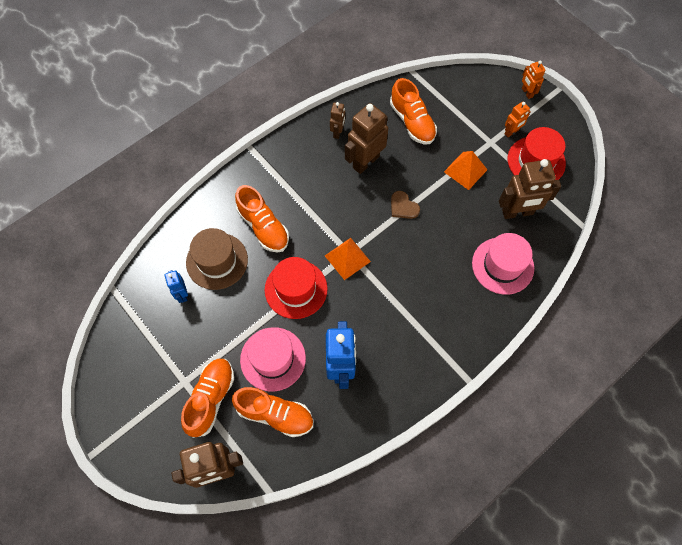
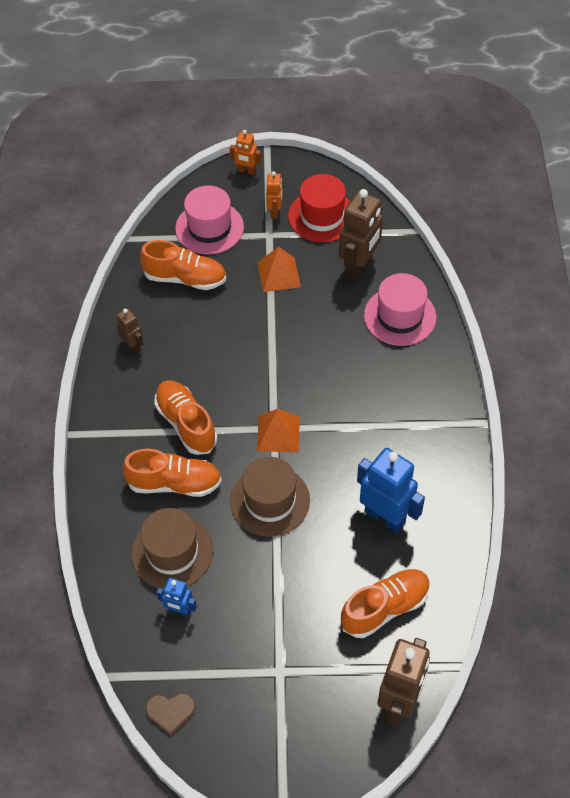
camera: 50 degrees left, 10 degrees down
orange shoe [181,359,234,438] -> orange shoe moved to [154,380,217,455]
pink hat [240,327,306,391] -> pink hat moved to [175,185,244,254]
red hat [265,257,328,319] -> brown hat [230,457,310,537]
brown robot [345,103,388,174] -> none
brown heart [391,191,420,219] -> brown heart moved to [145,693,196,735]

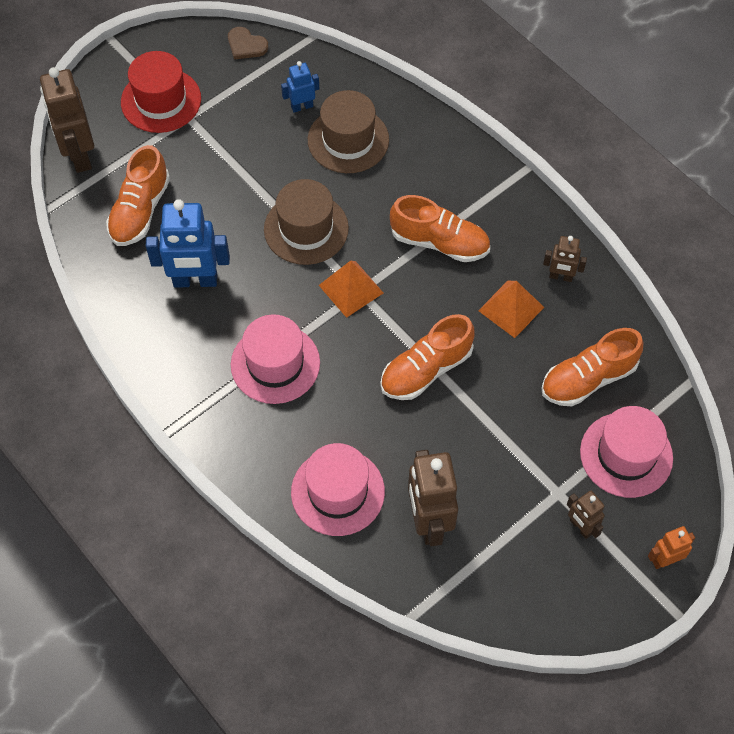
camera: 140 degrees right, 5 degrees up
orange shoe [122,449,222,497] -> orange shoe moved to [380,314,475,400]
brown heart [145,693,196,735] -> brown heart turned 105 degrees counterclockwise [228,27,268,59]
orange pyramid [258,247,301,292] -> orange pyramid moved to [478,281,544,338]
orange robot [266,171,282,219] -> brown robot [567,491,605,539]
red hat [288,174,350,242] -> red hat moved to [121,51,201,133]
none -> pink hat [231,314,320,404]

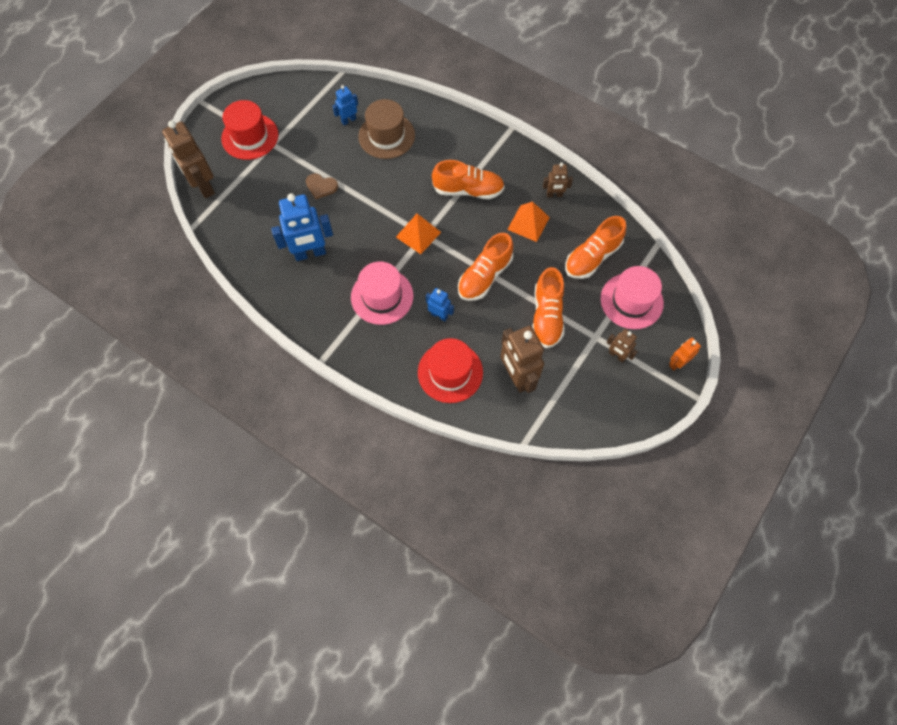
camera: 15 degrees left, 5 degrees up
orange shoe [106,145,170,246] -> orange shoe moved to [532,267,564,348]
brown heart [228,27,268,59] -> brown heart moved to [306,173,338,199]
brown hat [264,179,349,265] -> none
pink hat [291,443,385,536] -> red hat [418,338,483,403]
none -> blue robot [426,288,454,322]

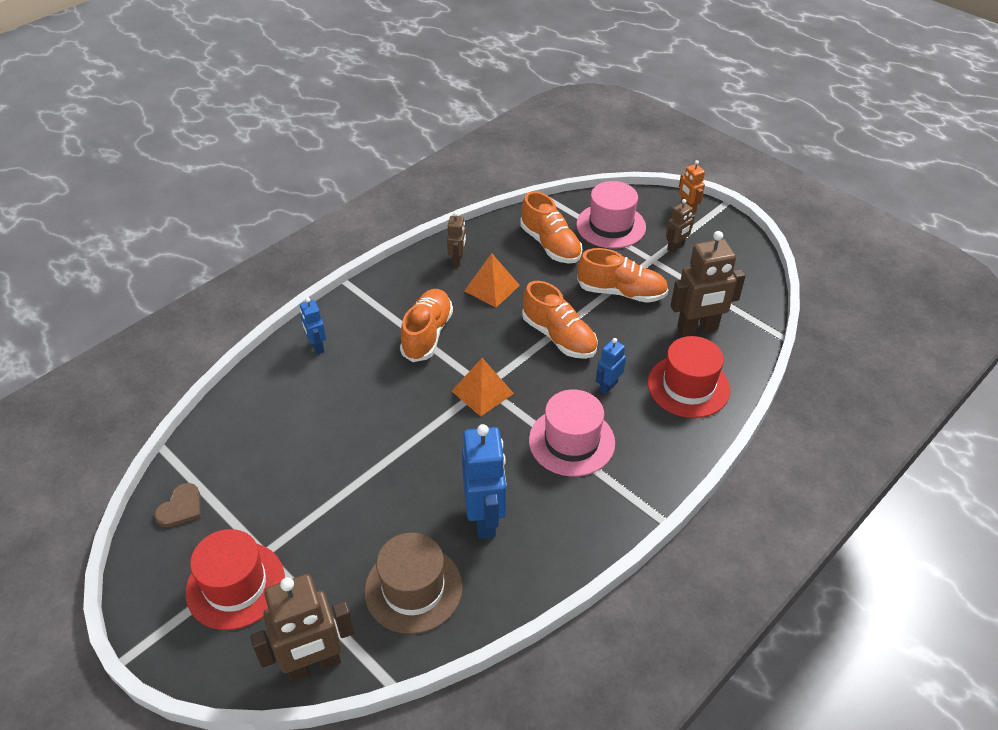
camera: 80 degrees left, 20 degrees down
brown heart [306,173,338,199] -> brown heart moved to [154,483,201,527]
blue robot [332,85,358,126] -> blue robot moved to [300,298,326,354]
brown hat [358,99,415,159] -> brown hat moved to [364,533,463,634]

